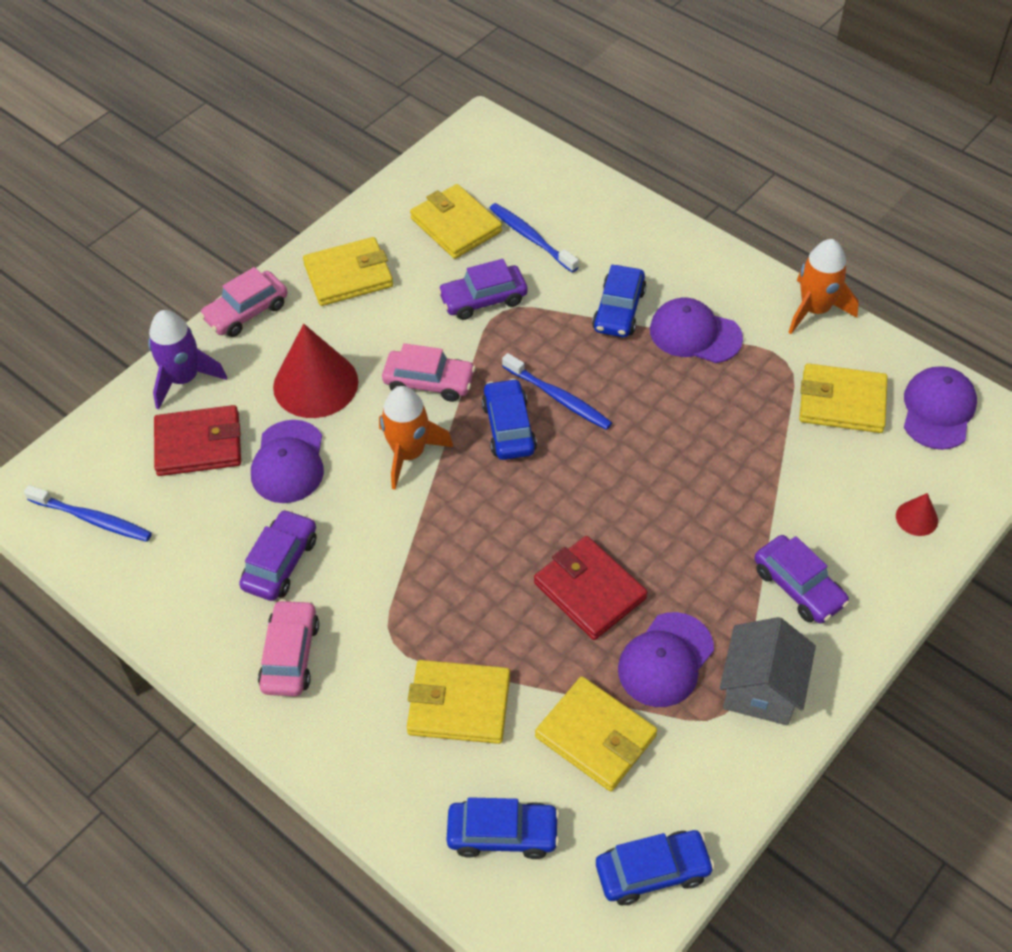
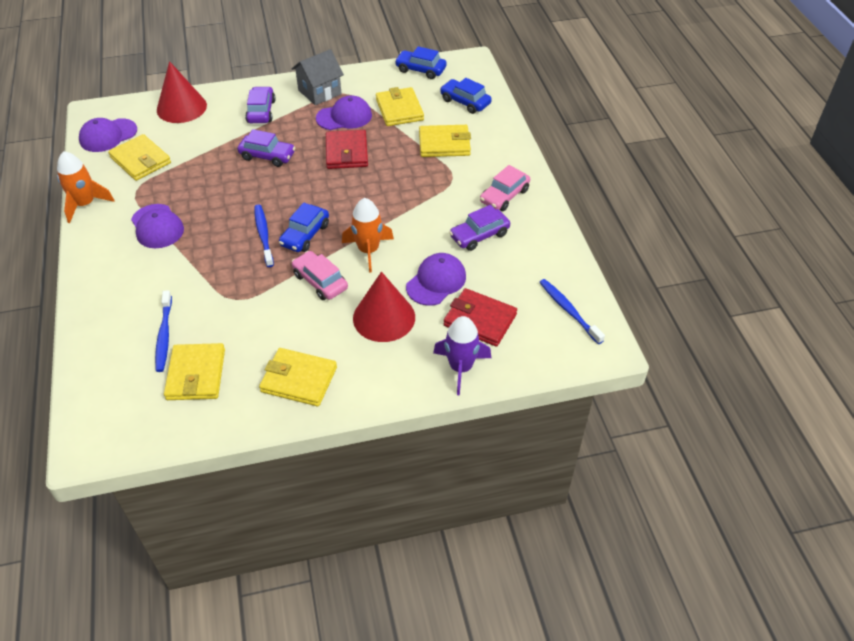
camera: 145 degrees left, 5 degrees down
pink car [200,267,288,337] -> none
yellow wallet [407,660,510,744] -> yellow wallet turned 45 degrees counterclockwise [419,125,471,157]
purple car [438,259,528,320] -> purple car moved to [237,129,295,167]
blue car [592,265,646,337] -> none
red cone [896,493,938,536] -> red cone [157,61,207,123], size x2.19

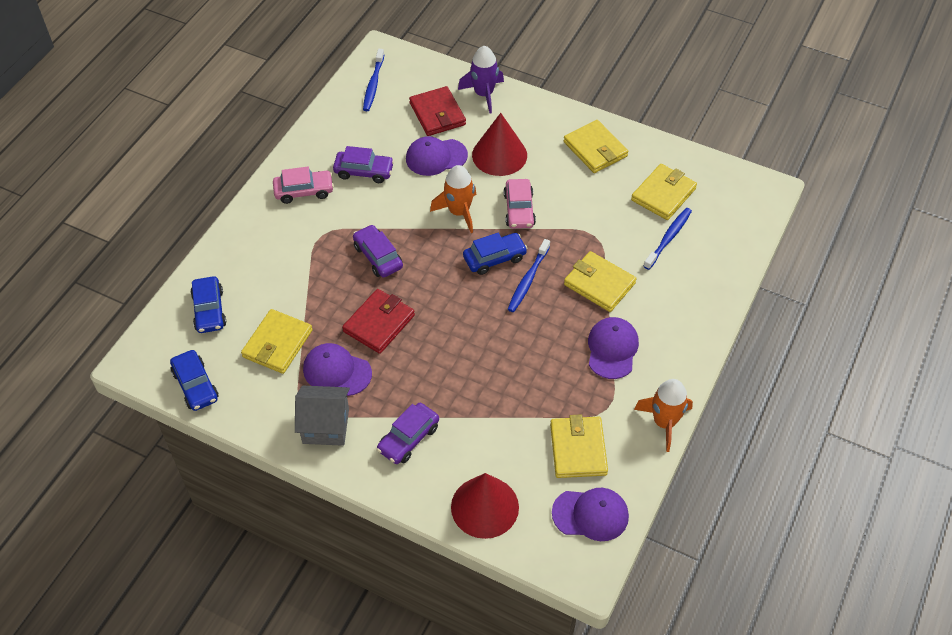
camera: 140 degrees left, 5 degrees up
purple car [237,129,295,167] -> purple car moved to [353,225,403,277]
yellow wallet [419,125,471,157] -> yellow wallet moved to [564,251,636,312]

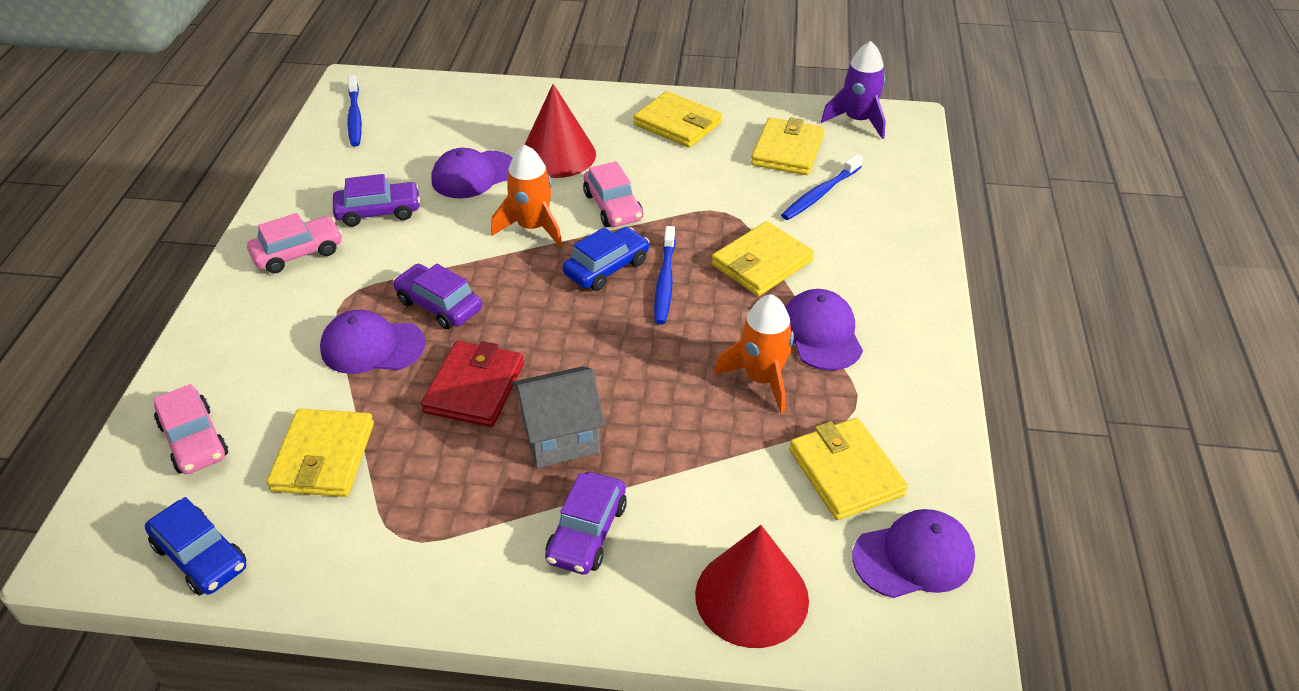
camera: 20 degrees left, 10 degrees down
blue car [190,276,226,333] -> pink car [154,384,228,474]
grey house [295,386,350,446] -> grey house moved to [512,366,605,468]
purple cap [303,343,372,396] -> purple cap moved to [320,310,425,374]
red wallet [409,86,466,136] -> none
purple rocket [458,46,504,113] -> purple rocket moved to [821,41,886,139]
yellow wallet [564,251,636,312] -> yellow wallet turned 60 degrees counterclockwise [711,221,814,296]
orange rocket [634,379,693,452] -> orange rocket moved to [714,294,794,414]
blue toothbrush [644,208,692,270] -> blue toothbrush turned 150 degrees counterclockwise [781,154,863,220]

